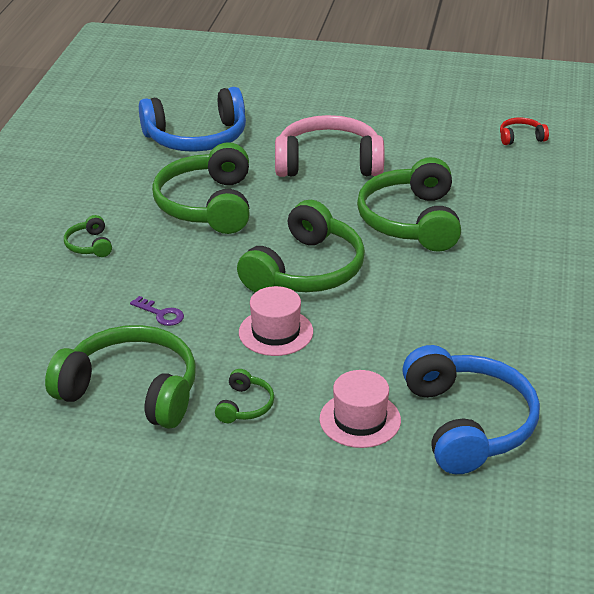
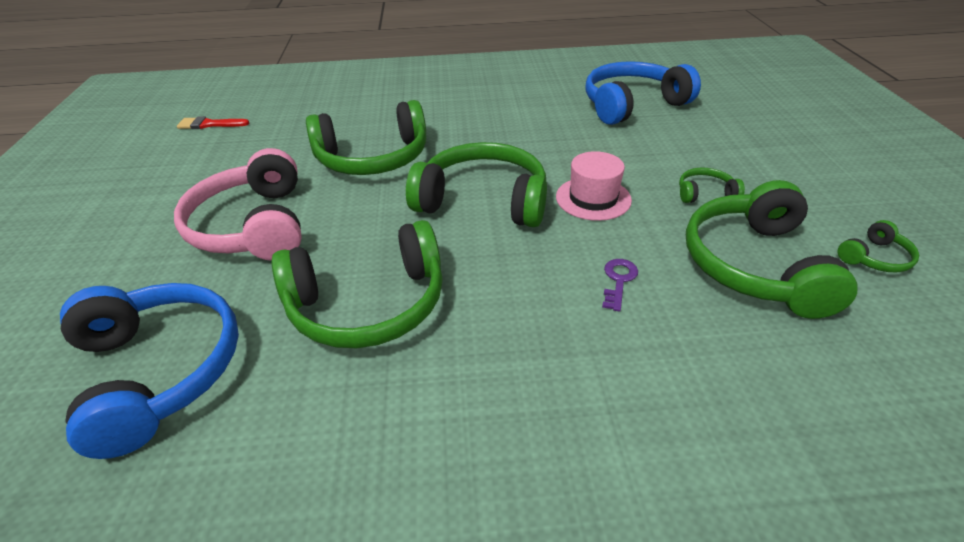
camera: 105 degrees left, 5 degrees up
green headphones [64,215,112,257] -> green headphones moved to [838,220,919,272]
pink hat [319,370,401,448] -> none
red headphones [500,117,549,145] -> red brush [177,116,249,129]

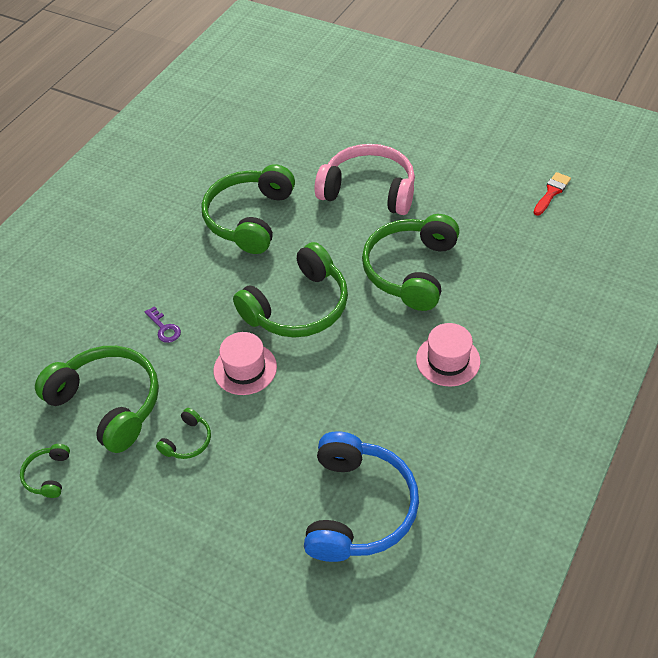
camera: 125 degrees right, 10 degrees up
blue headphones [60,283,239,459] -> none
none -> pink hat [416,323,480,386]

